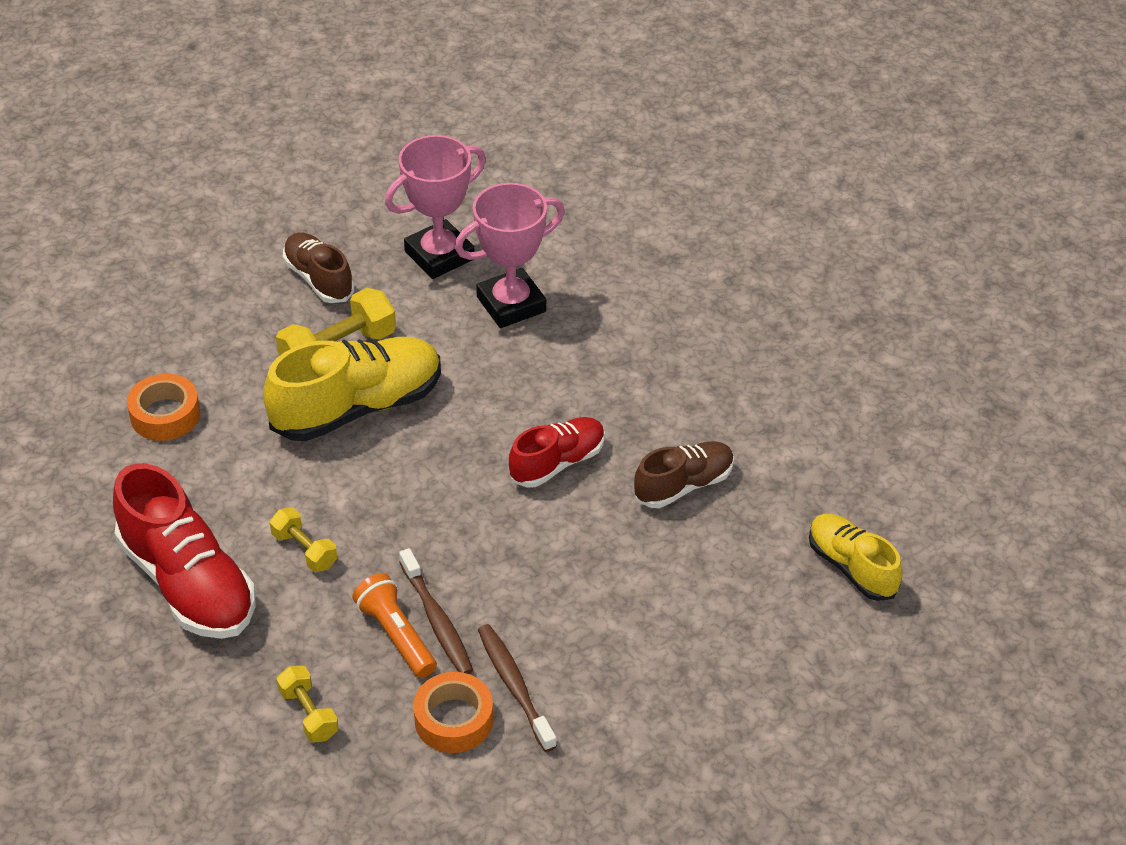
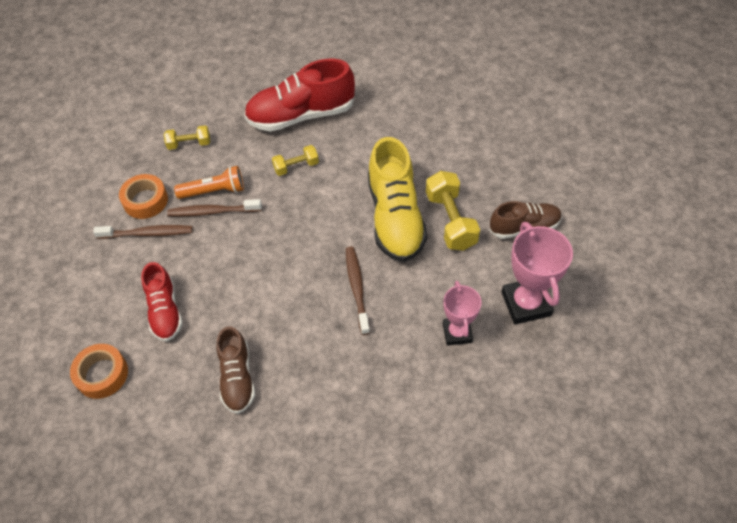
camera: 115 degrees right, 10 degrees up
orange tape [127,374,200,441] -> orange tape moved to [70,344,128,399]
pink trophy [455,183,565,328] -> pink trophy [443,281,482,346], size x0.65
red shoe [509,417,605,488] -> red shoe moved to [141,262,183,342]
yellow shoe [809,514,903,601] -> none
none -> brown toothbrush [346,246,370,335]

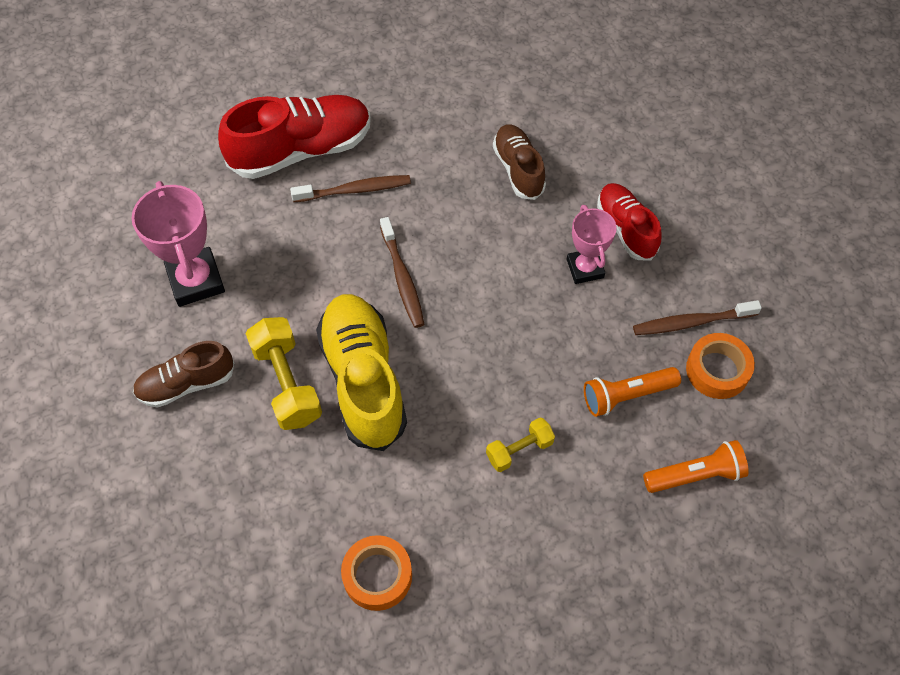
camera: 170 degrees right, 5 degrees up
orange tape [70,344,128,399] -> orange tape moved to [341,535,412,611]
yellow dumbbell [164,125,210,150] -> orange flashlight [643,440,749,493]
brown toothbrush [167,199,262,217] -> brown toothbrush moved to [290,175,411,202]
red shoe [244,59,355,131] -> red shoe moved to [218,95,371,179]
pink trophy [443,281,482,346] -> pink trophy moved to [566,205,617,284]

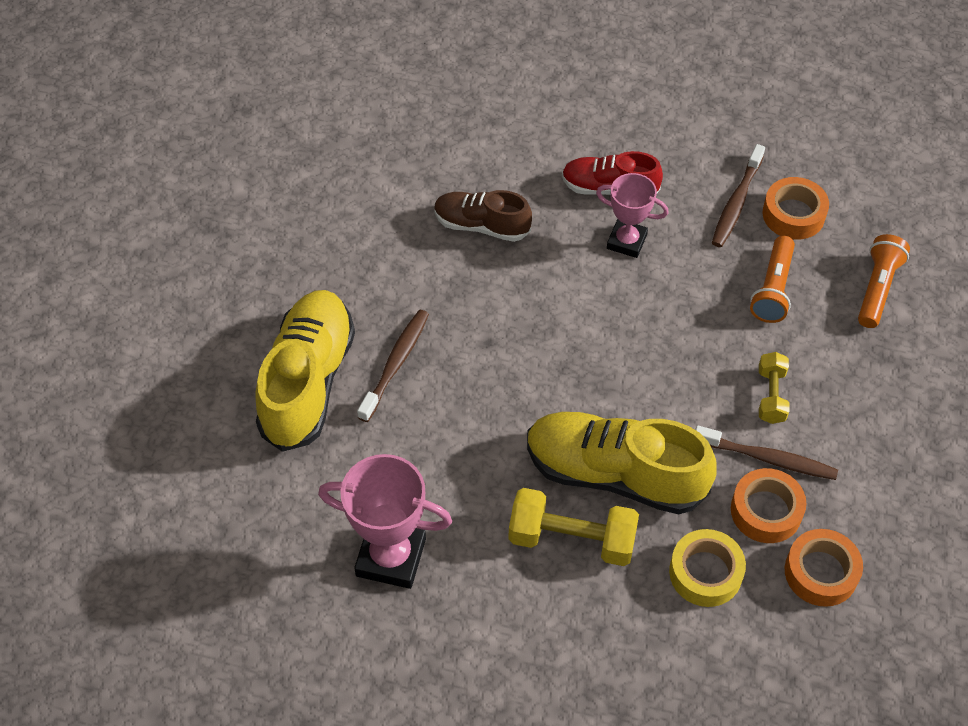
camera: 55 degrees left, 5 degrees down
brown shoe [133,341,234,408] -> none
red shoe [218,95,371,179] -> yellow shoe [255,290,355,452]
brown toothbrush [380,217,424,328] -> brown toothbrush moved to [695,425,838,480]
none -> yellow tape [669,529,746,607]
none -> orange tape [731,468,806,543]

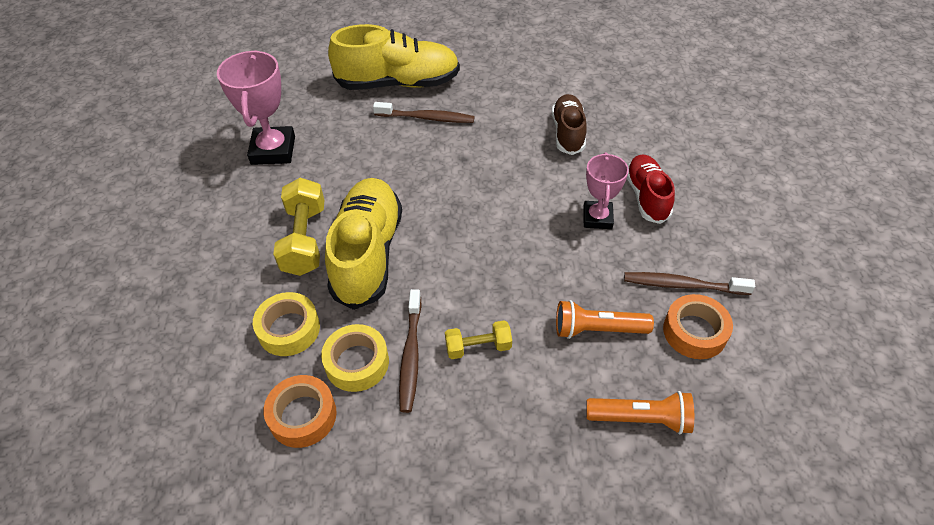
camera: 75 degrees right, 5 degrees down
orange tape [731,468,806,543] -> yellow tape [321,324,389,392]

